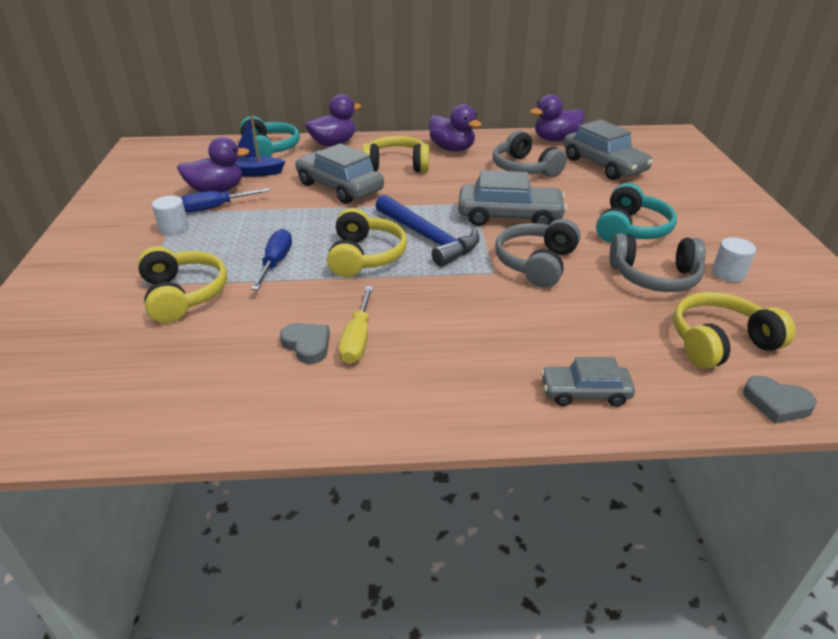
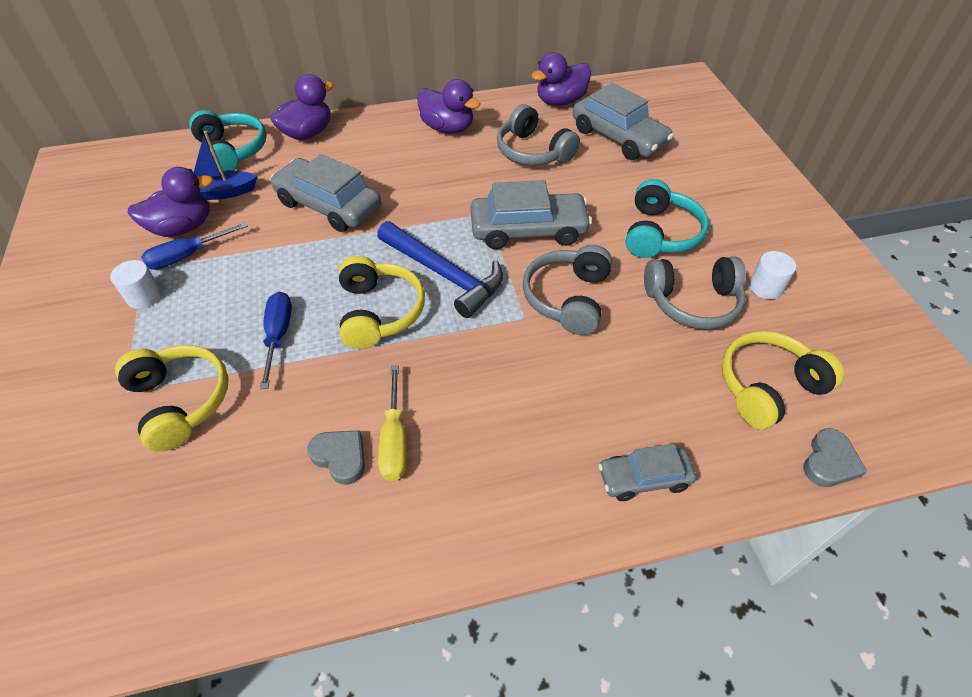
camera: 10 degrees left, 15 degrees up
yellow headphones [362,136,429,172] -> none
grey heart [743,376,817,424] -> grey heart turned 75 degrees counterclockwise [803,428,867,487]

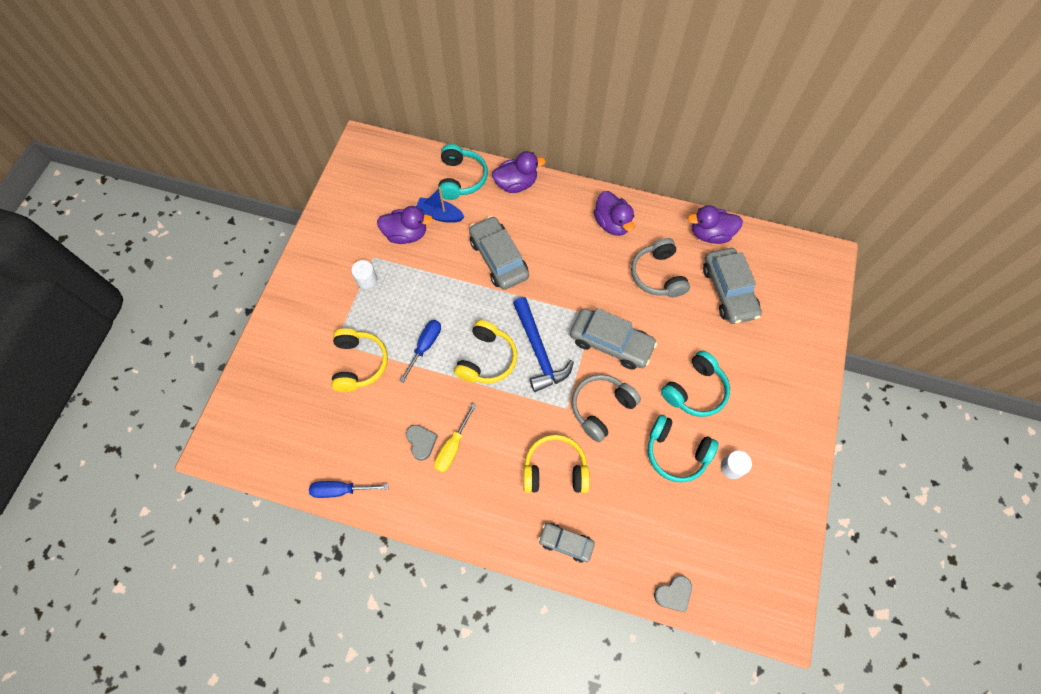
camera: 30 degrees right, 15 degrees up
blue screwdriver [141,222,248,270] -> blue screwdriver moved to [309,481,389,498]
grey headphones [644,256,746,329] -> turquoise headphones [648,415,719,482]
yellow headphones [721,331,845,430] -> yellow headphones moved to [523,434,590,493]

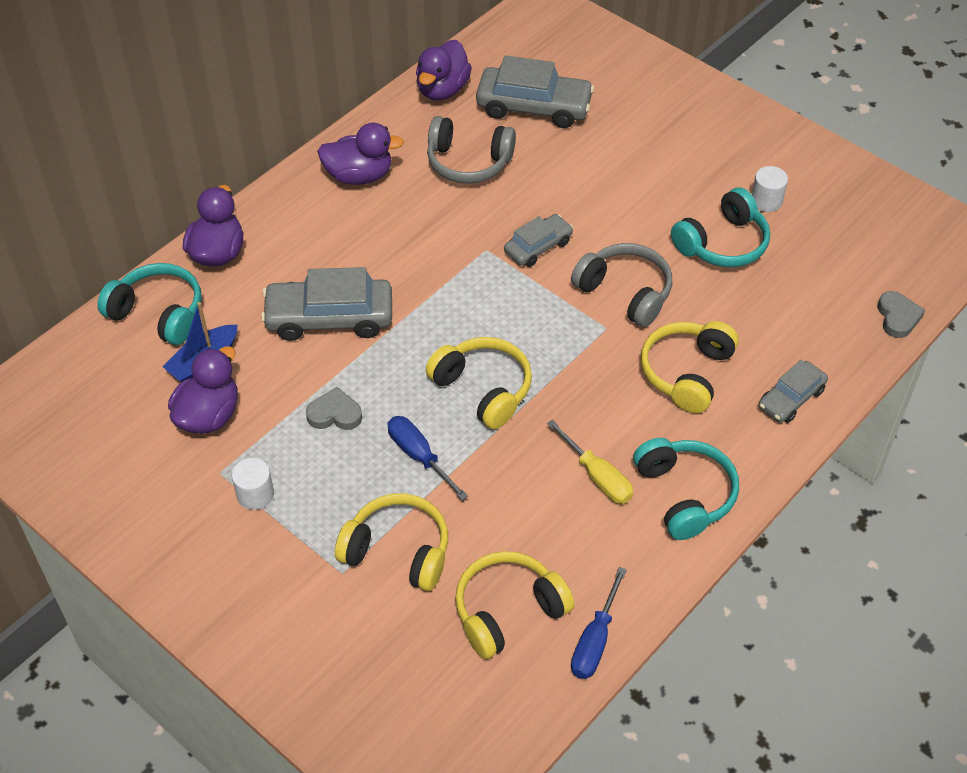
camera: 65 degrees left, 15 degrees down
grey heart [406,425,438,461] -> grey heart moved to [306,387,362,430]
blue hammer [513,297,574,392] -> none
grey car [570,308,657,370] -> grey car [504,214,573,267], size x0.58
grey headphones [572,374,641,442] -> grey headphones turned 150 degrees clockwise [571,243,672,327]
turquoise headphones [661,350,730,417] -> turquoise headphones moved to [633,438,739,540]
none -> yellow headphones [455,551,574,659]

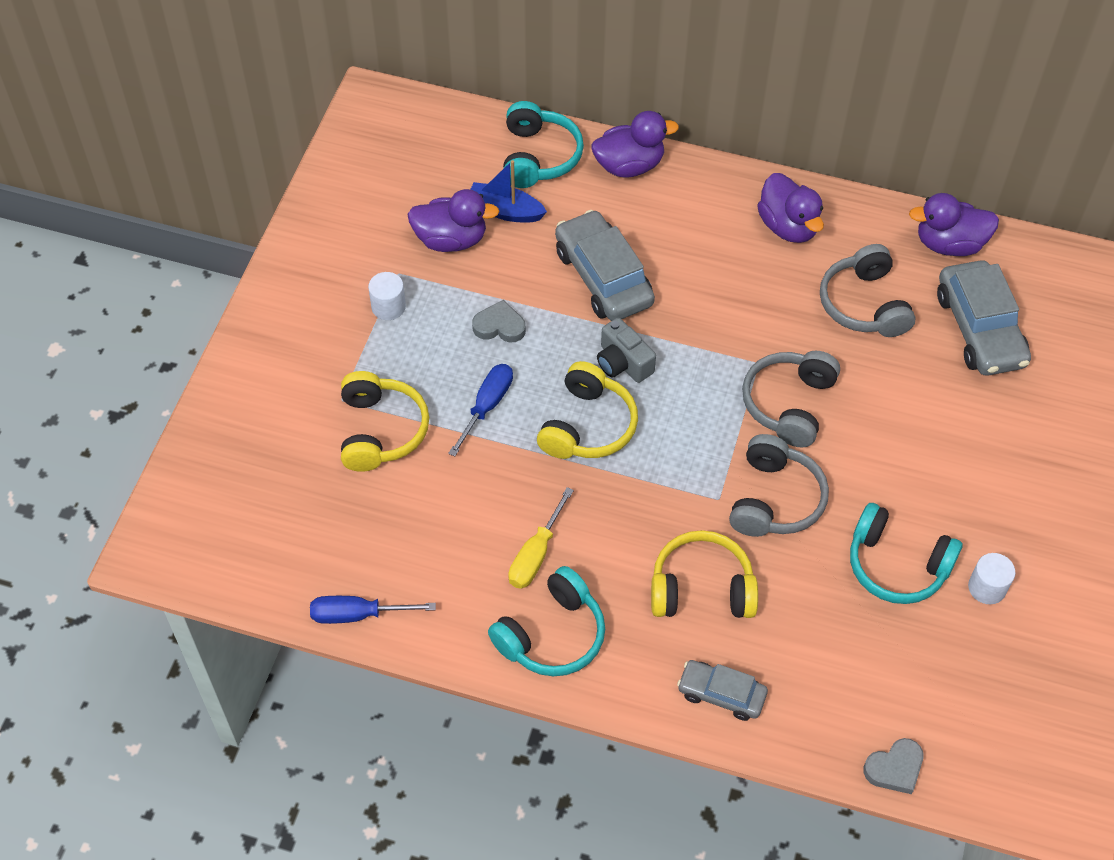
camera: 65 degrees right, 5 degrees up
grey heart [306,387,362,430] -> grey heart turned 60 degrees counterclockwise [472,300,526,343]
yellow headphones [455,551,574,659] -> none
grey car [504,214,573,267] -> grey headphones [742,351,840,448]
none -> grey camera [597,318,656,383]

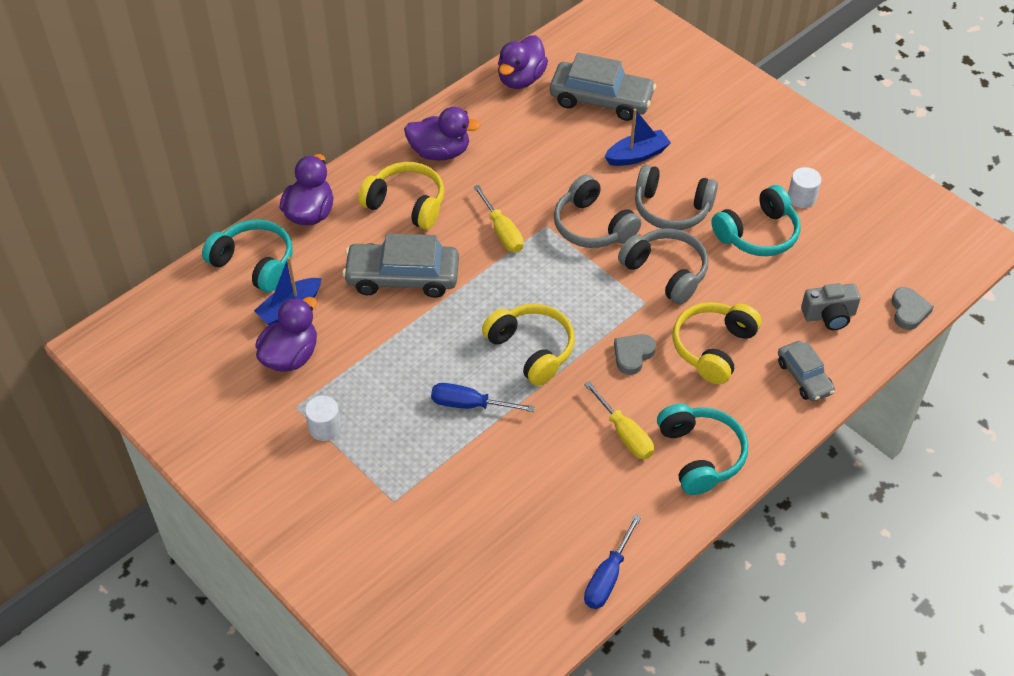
camera: 60 degrees left, 5 degrees down
yellow headphones [341,371,429,472] -> yellow headphones moved to [358,162,444,230]
blue screwdriver [448,364,513,457] -> blue screwdriver turned 45 degrees counterclockwise [431,383,535,412]
grey heart [472,300,526,343] -> grey heart moved to [614,334,656,375]
grey camera [597,318,656,383] -> grey camera moved to [801,283,861,330]
grey car [677,660,768,721] -> grey car turned 75 degrees counterclockwise [778,341,835,402]
grey headphones [820,244,916,337] -> grey headphones moved to [635,164,718,230]
none -> yellow screwdriver [473,185,524,252]
none -> blue boat [605,109,671,166]

